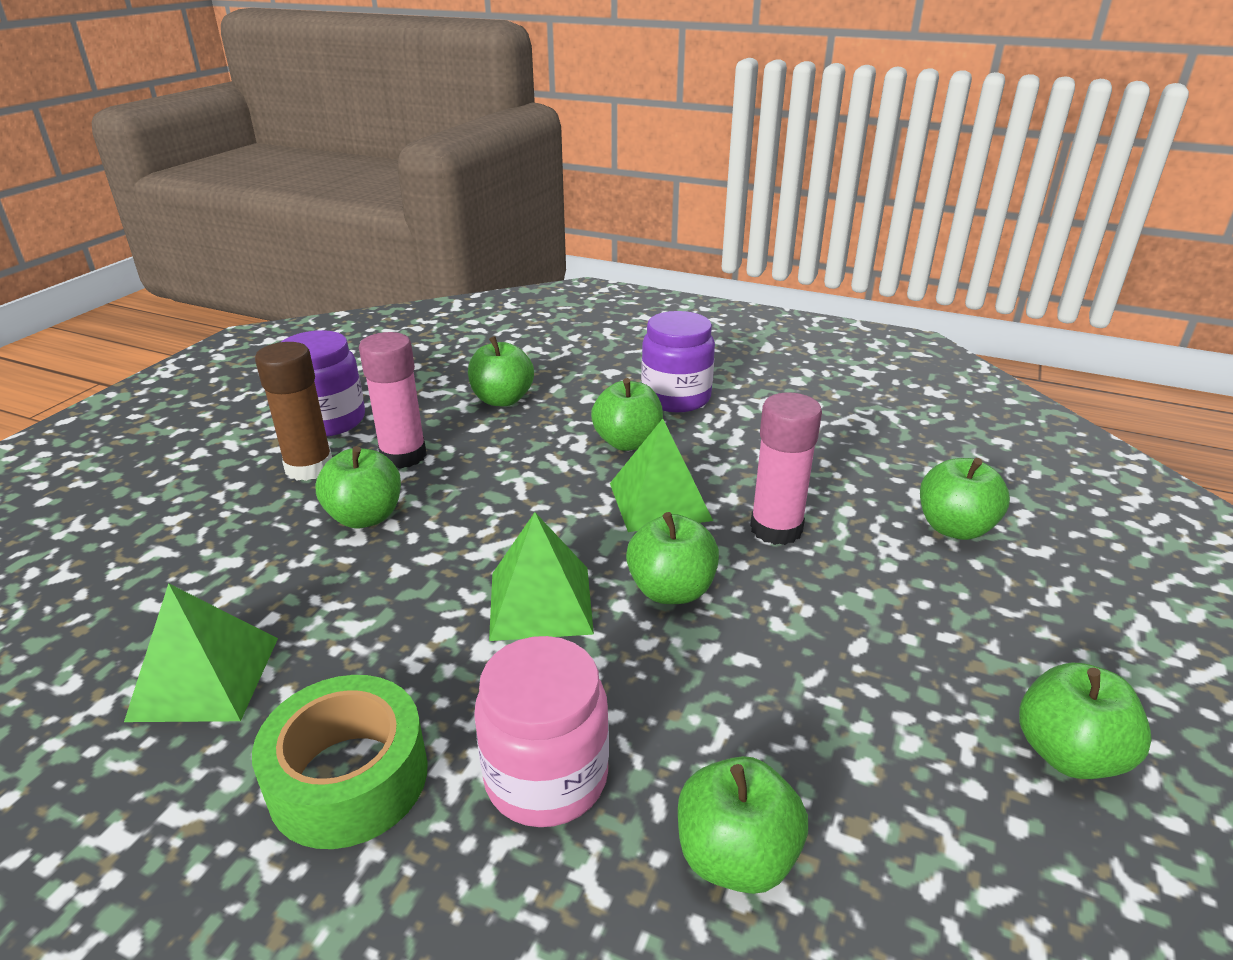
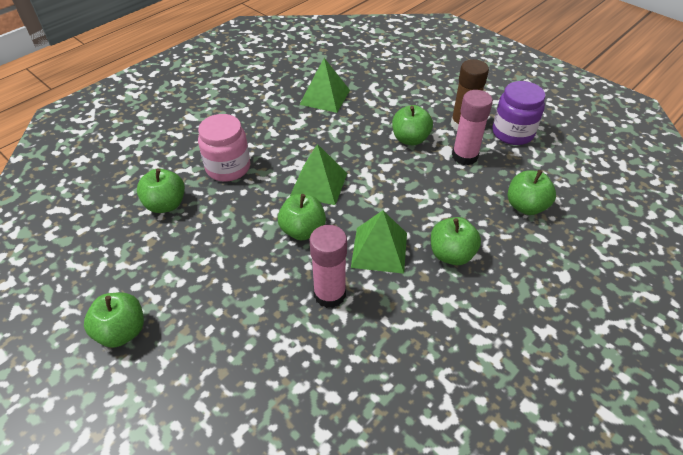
camera: 110 degrees right, 15 degrees up
green tape [252,675,428,849] -> none
purple jar [641,311,715,412] -> none
green apple [920,458,1010,540] -> none

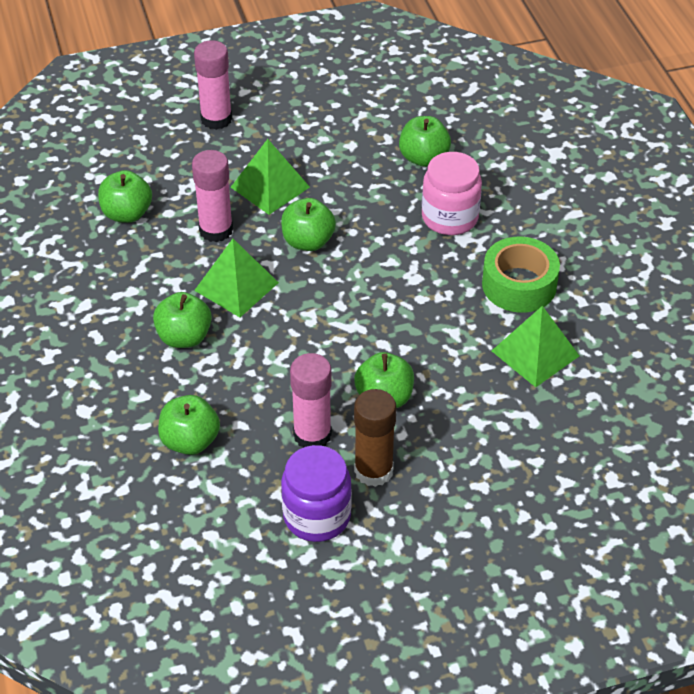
camera: 120 degrees right, 0 degrees up
green apple [84,292,144,348] -> green apple moved to [98,170,152,223]
green pyramid [290,144,347,205] -> green pyramid moved to [231,139,310,215]
none -> pink glue stick [194,40,232,130]
none -> green tape [482,236,560,313]

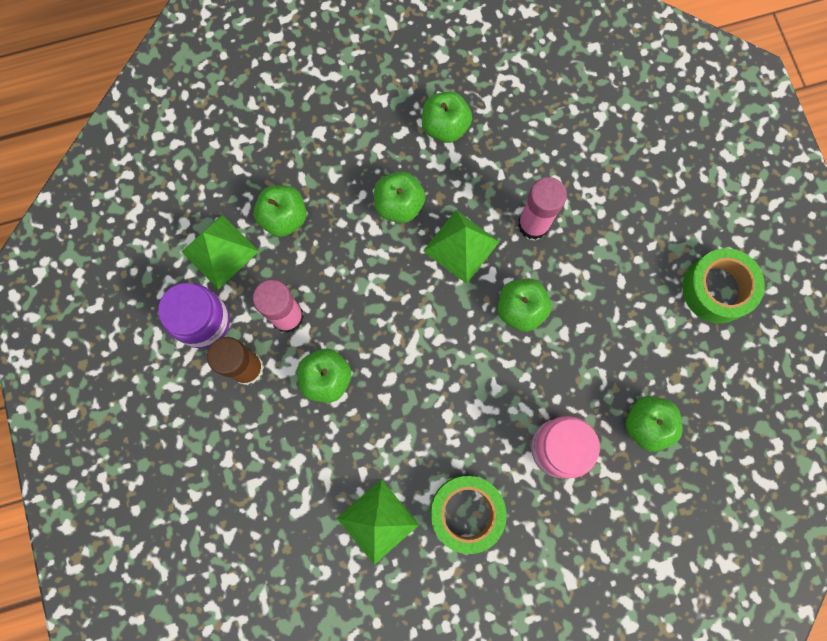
camera: 90 degrees right, 30 degrees up
green apple [98,170,152,223] -> green apple moved to [422,91,472,143]
pink glue stick [194,40,232,130] -> none
green pyramid [231,139,310,215] -> green pyramid moved to [182,215,259,289]
none -> green tape [682,248,765,323]

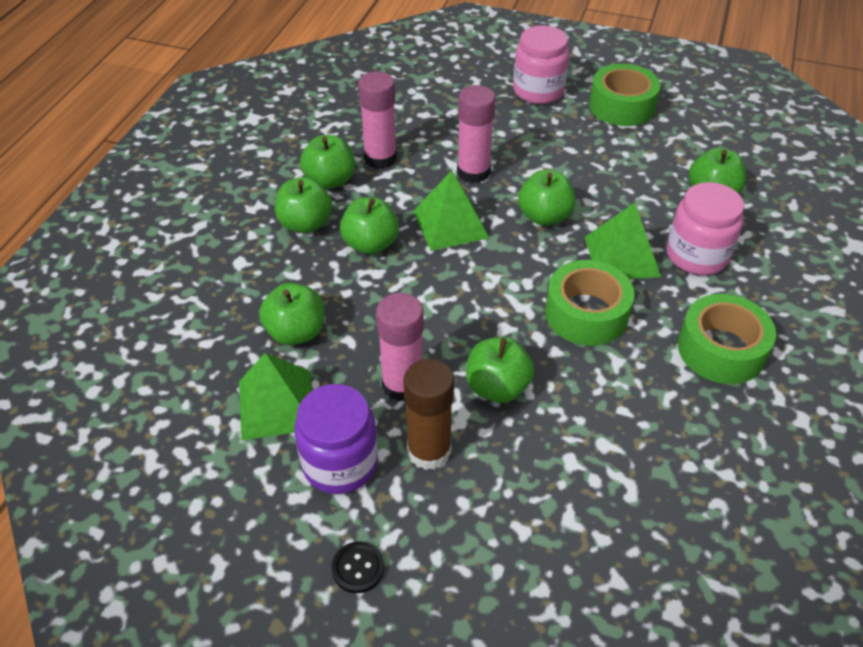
camera: 55 degrees left, 30 degrees down
green pyramid [337,479,419,565] -> green pyramid moved to [585,203,661,279]
none -> green apple [275,177,332,233]
none -> black button [332,541,384,593]
none -> pink glue stick [358,72,397,169]
none -> pink jar [513,25,569,104]
none -> green tape [545,260,635,346]

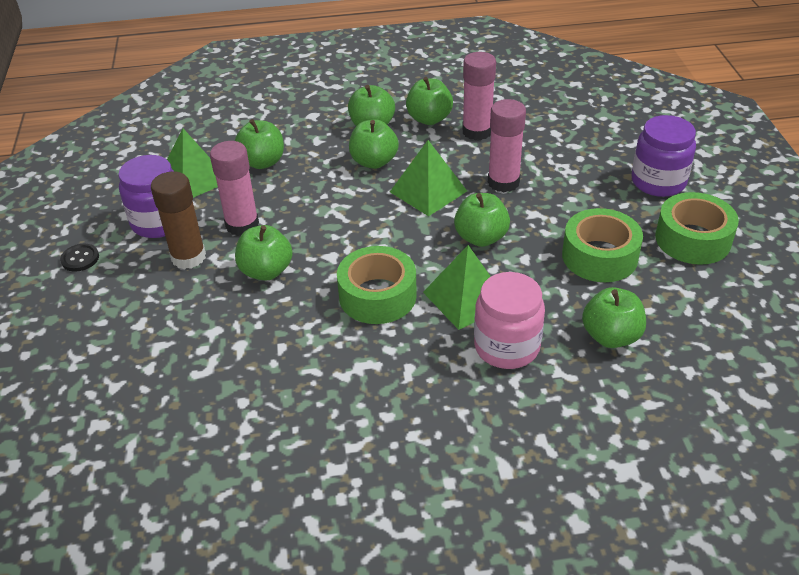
camera: 65 degrees right, 5 degrees down
pink jar [513,25,569,104] -> purple jar [631,115,696,197]
green tape [678,294,776,384] -> green tape moved to [562,208,643,282]

